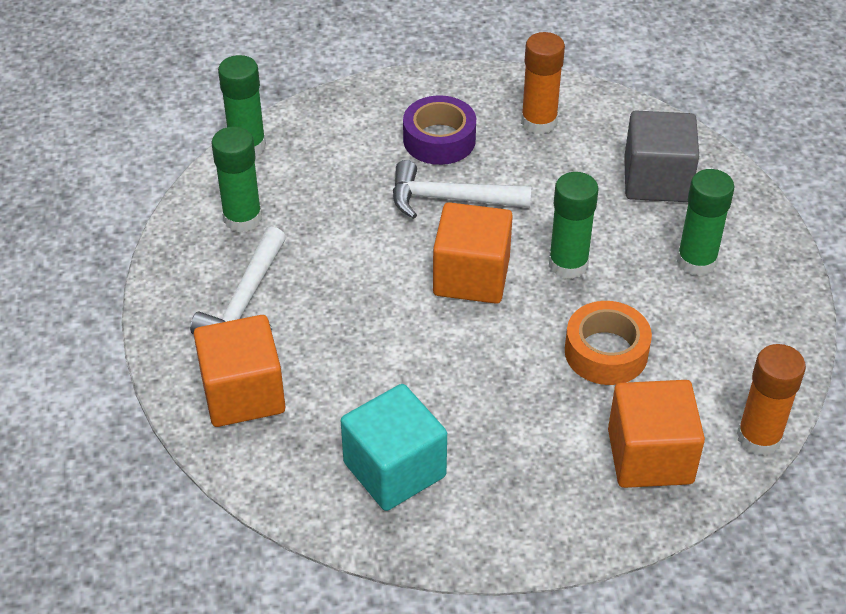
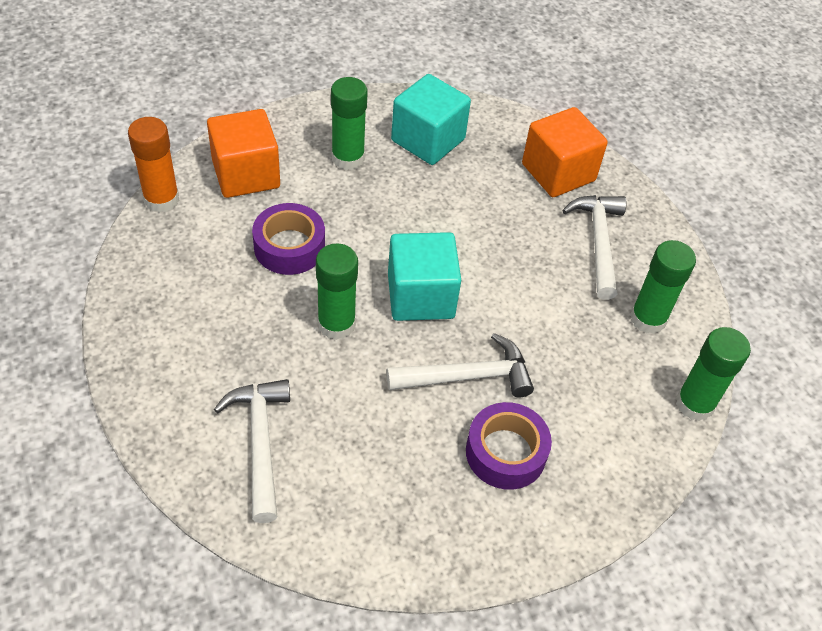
camera: 160 degrees right, 5 degrees up
orange cube [433,202,513,304] -> turquoise cube [388,232,461,321]
orange glue stick [521,32,565,134] -> none
orange tape [565,301,652,385] -> purple tape [252,203,325,275]
grey cube [624,111,699,202] -> white hammer [214,379,290,523]
green glue stick [677,169,735,276] -> green glue stick moved to [331,77,368,170]

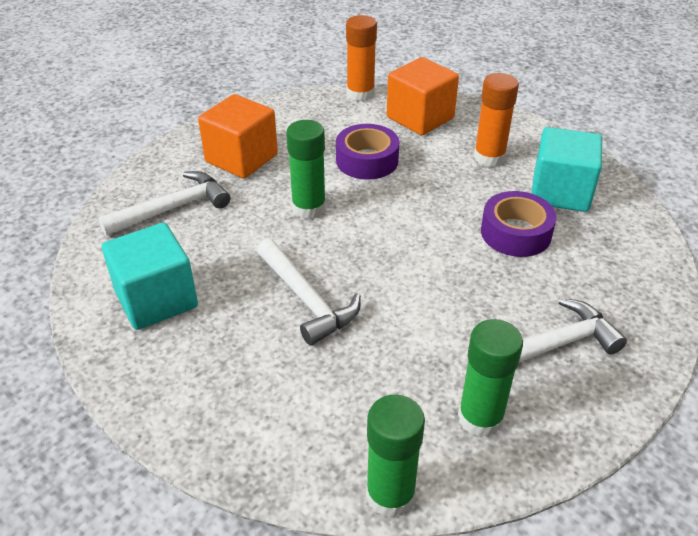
camera: 70 degrees right, 10 degrees down
green glue stick [331,77,368,170] -> orange glue stick [474,73,519,167]
turquoise cube [388,232,461,321] -> turquoise cube moved to [102,223,198,330]
purple tape [466,402,552,490] -> purple tape moved to [481,191,557,257]
orange cube [522,107,608,197] -> orange cube moved to [198,94,278,178]

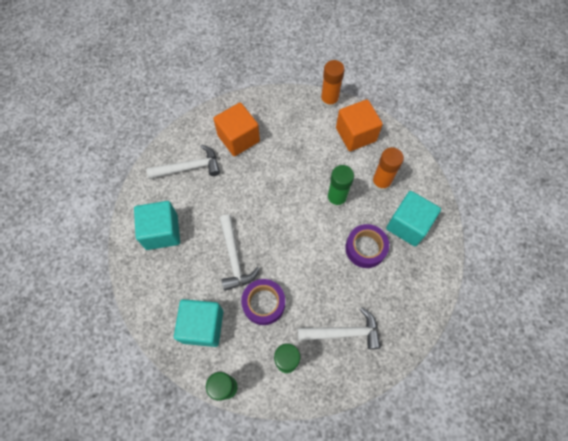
camera: 20 degrees right, 25 degrees up
green glue stick [286,120,326,219] -> green glue stick moved to [327,165,354,208]
purple tape [336,124,400,180] -> purple tape moved to [241,279,285,325]
none -> turquoise cube [174,299,223,347]

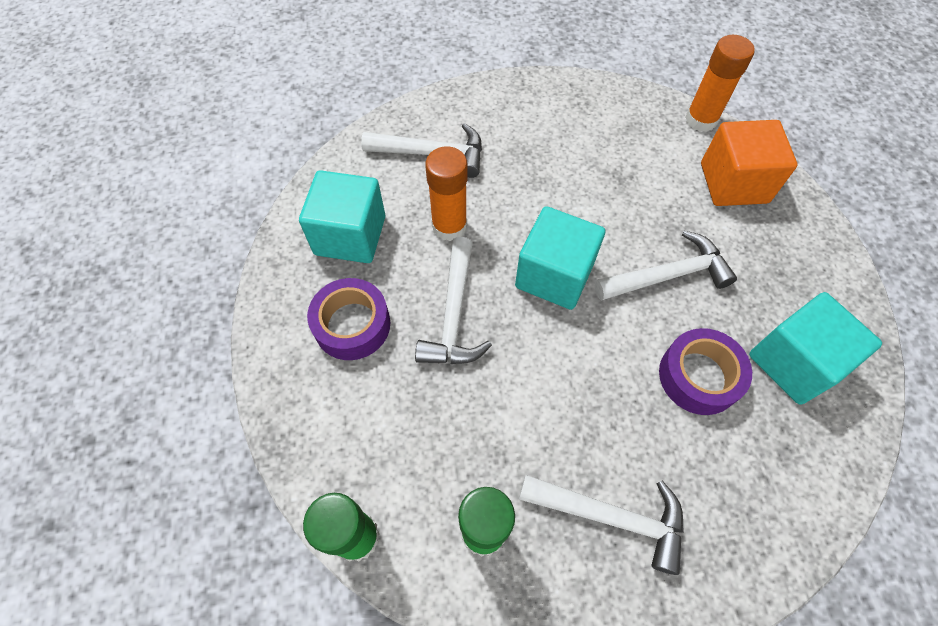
camera: 20 degrees right, 5 degrees down
turquoise cube [174,299,223,347] -> turquoise cube moved to [515,206,605,310]
orange cube [214,103,260,156] -> none
purple tape [241,279,285,325] -> purple tape moved to [307,278,390,360]
green glue stick [327,165,354,208] -> white hammer [595,230,737,301]
orange glue stick [372,147,404,192] -> orange glue stick moved to [425,146,468,241]

